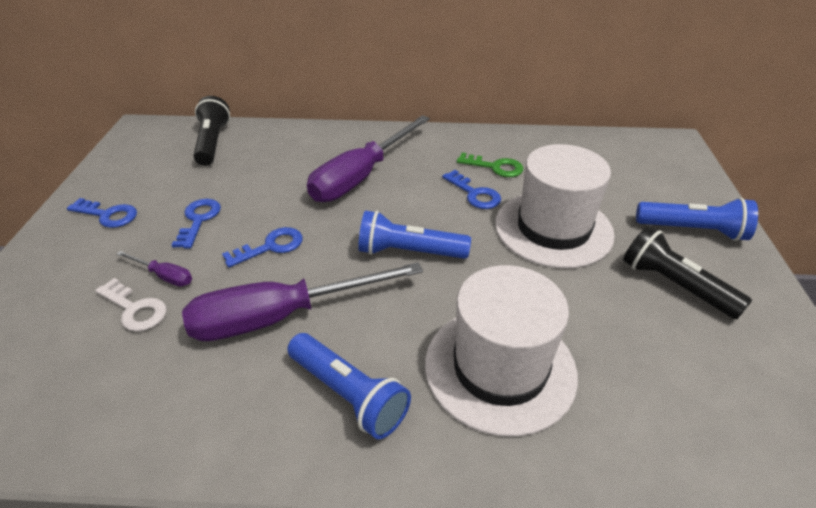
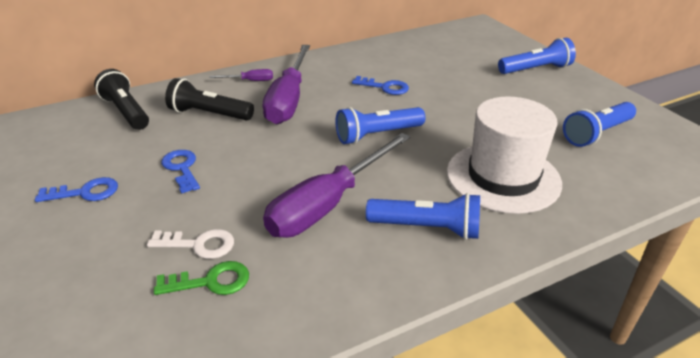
camera: 30 degrees left, 5 degrees down
purple screwdriver [117,251,192,287] -> purple screwdriver moved to [210,69,273,81]
blue key [222,227,303,267] -> none
green key [457,153,523,177] -> green key moved to [154,261,249,295]
white hat [495,144,615,268] -> none
black flashlight [623,226,752,319] -> black flashlight moved to [165,78,254,121]
none -> blue flashlight [563,102,636,147]

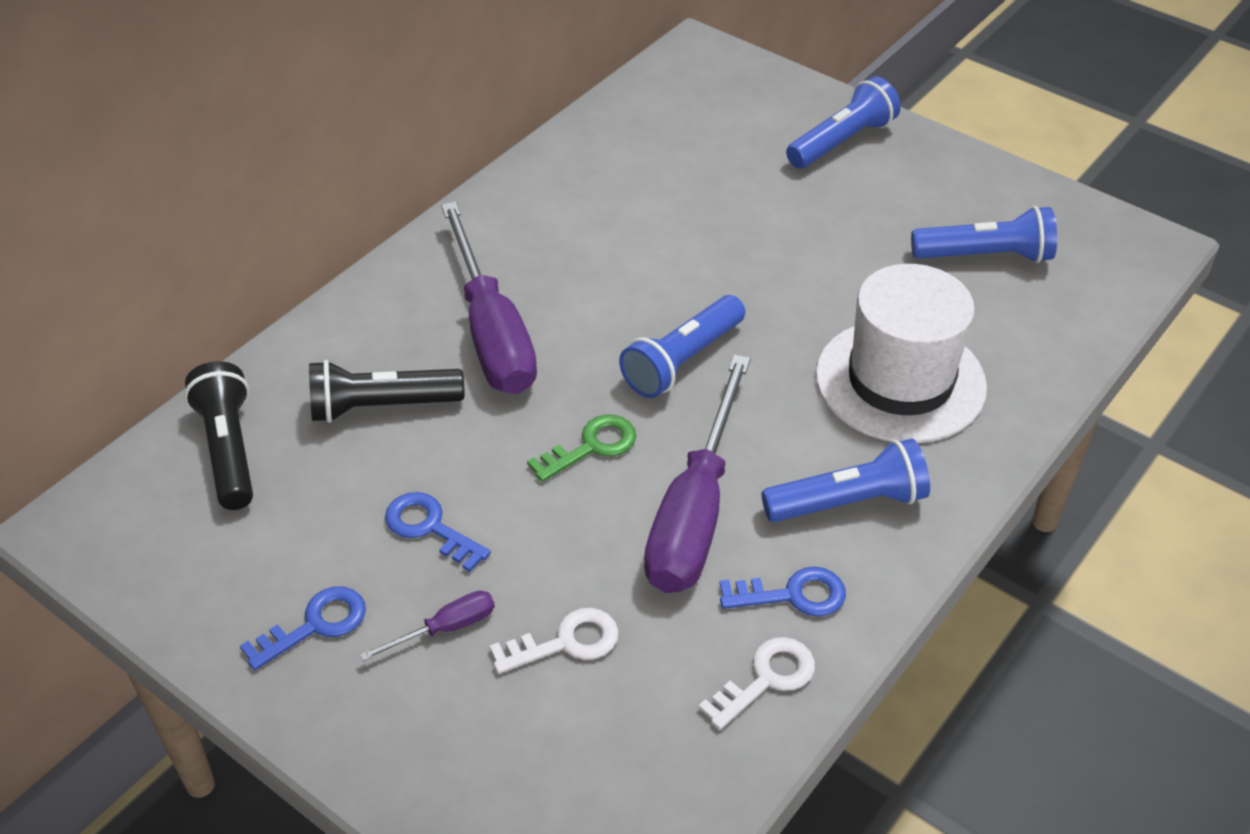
camera: 25 degrees left, 10 degrees up
black flashlight [94,69,149,130] -> black flashlight turned 45 degrees clockwise [184,361,253,510]
green key [154,261,249,295] -> green key moved to [527,415,636,482]
purple screwdriver [210,69,273,81] -> purple screwdriver moved to [359,591,495,661]
blue key [352,76,409,95] -> blue key moved to [720,566,846,617]
blue flashlight [563,102,636,147] -> blue flashlight turned 120 degrees counterclockwise [911,206,1057,263]
none -> white key [698,637,815,730]

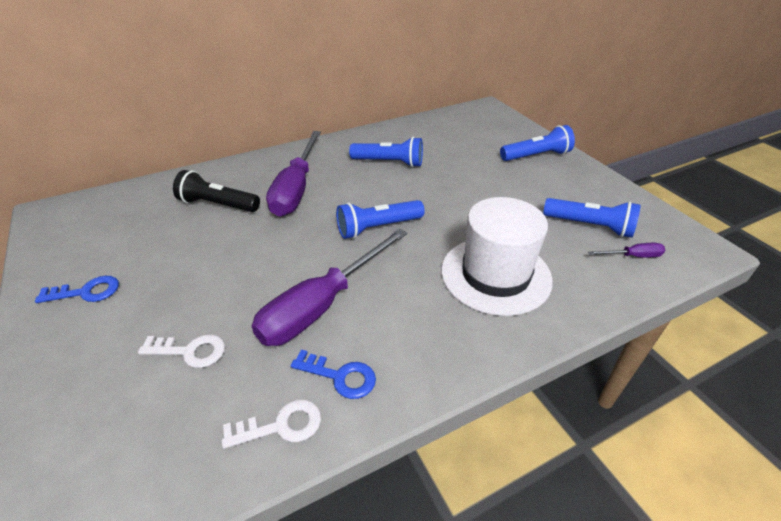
camera: 25 degrees right, 5 degrees down
black flashlight [184,361,253,510] -> none
purple screwdriver [359,591,495,661] -> purple screwdriver moved to [588,243,665,258]
blue key [385,492,491,572] -> none
green key [527,415,636,482] -> none
blue flashlight [761,439,930,522] -> blue flashlight moved to [349,137,423,167]

